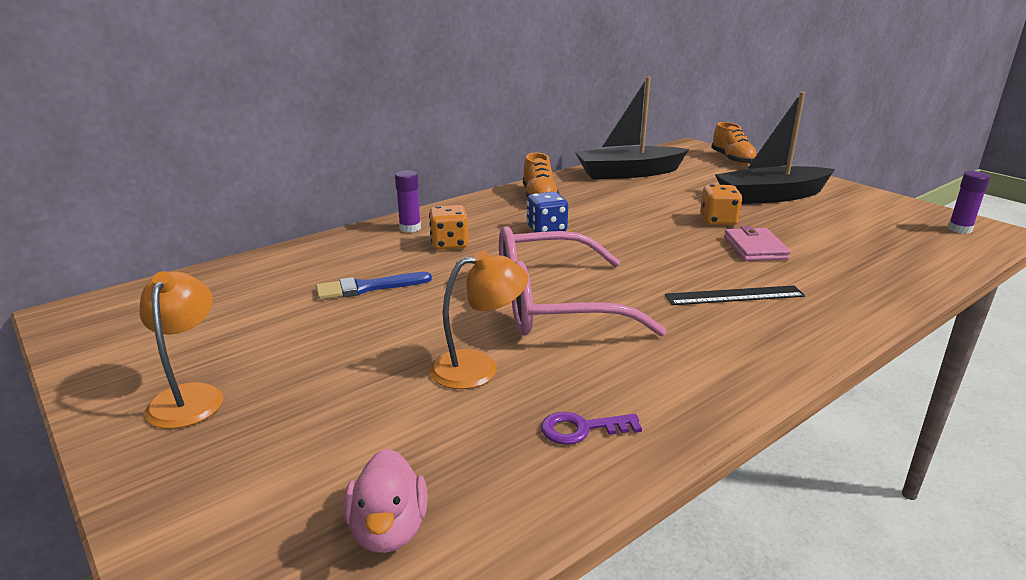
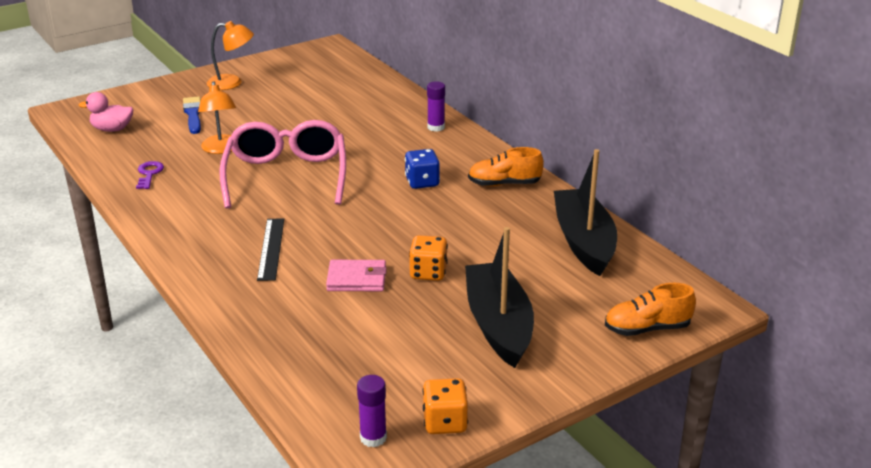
camera: 95 degrees right, 5 degrees up
blue brush [316,272,432,300] -> blue brush moved to [183,96,201,134]
orange dice [429,205,469,250] -> orange dice moved to [423,378,468,434]

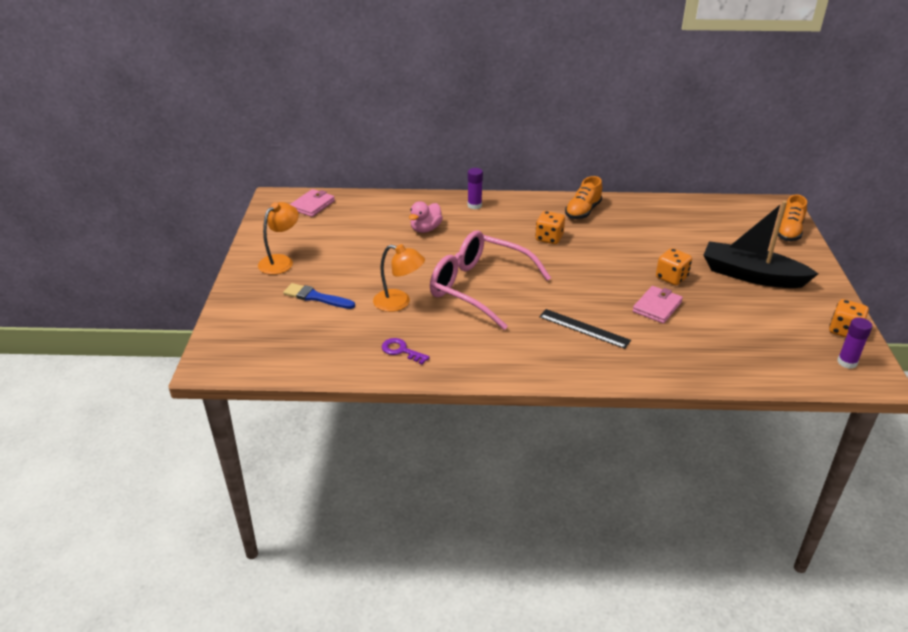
camera: 55 degrees left, 5 degrees up
pink duck [79,92,133,132] -> pink duck moved to [409,201,443,233]
blue dice [405,149,440,189] -> orange dice [535,211,565,244]
black boat [554,149,617,276] -> none
none -> pink wallet [290,189,335,217]

